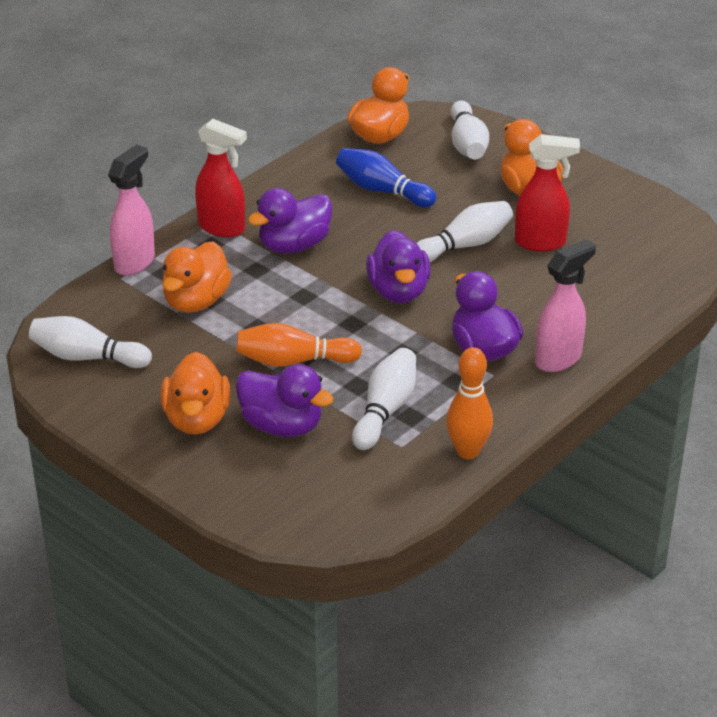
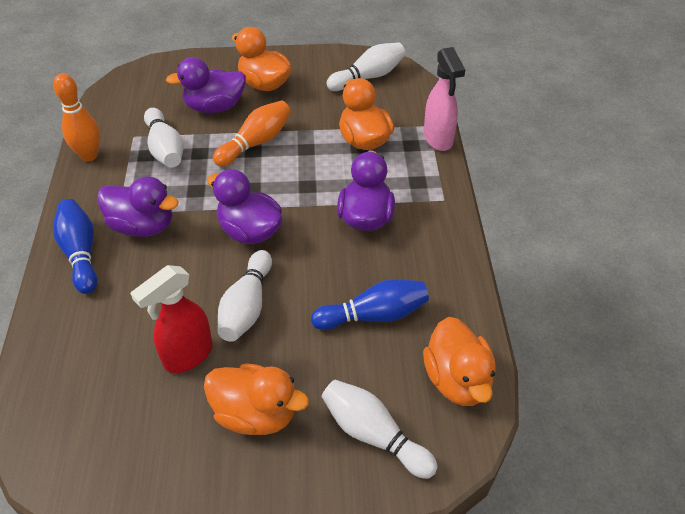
camera: 135 degrees right, 10 degrees up
red spray bottle [195,119,247,237] -> none
pink spray bottle [535,239,596,372] -> blue bowling pin [53,199,98,294]

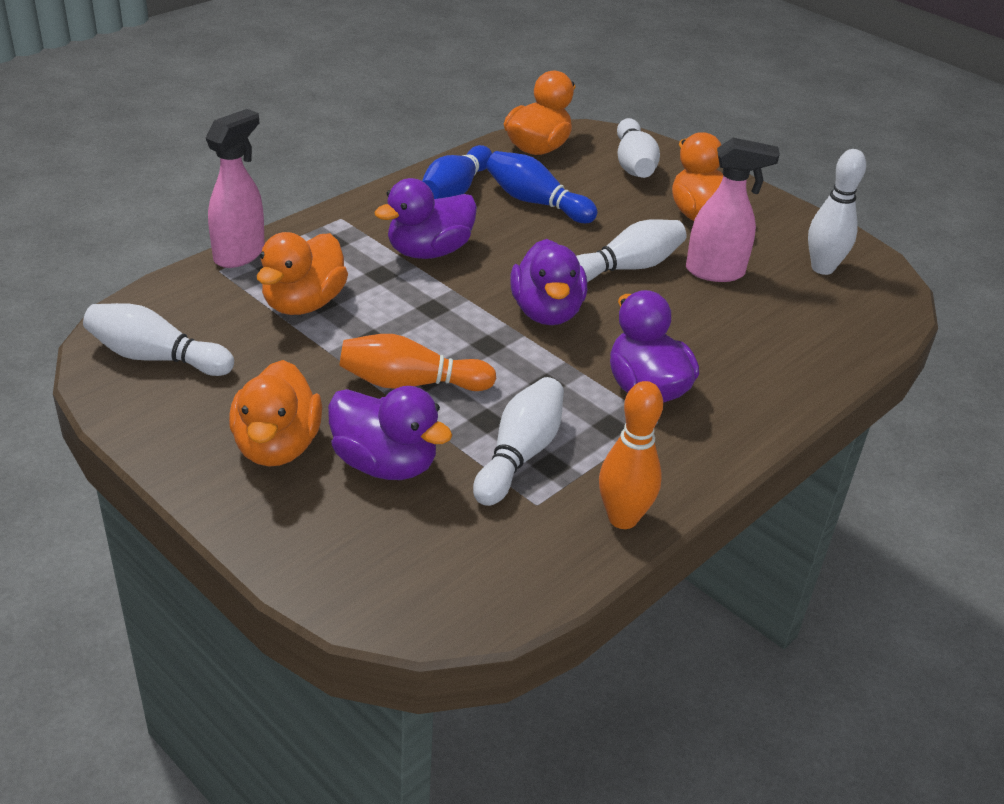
camera: 135 degrees left, 10 degrees down
blue bowling pin [53,199,98,294] -> blue bowling pin moved to [422,145,492,199]
red spray bottle [130,265,213,373] -> pink spray bottle [686,138,780,282]
none -> white bowling pin [808,149,866,275]

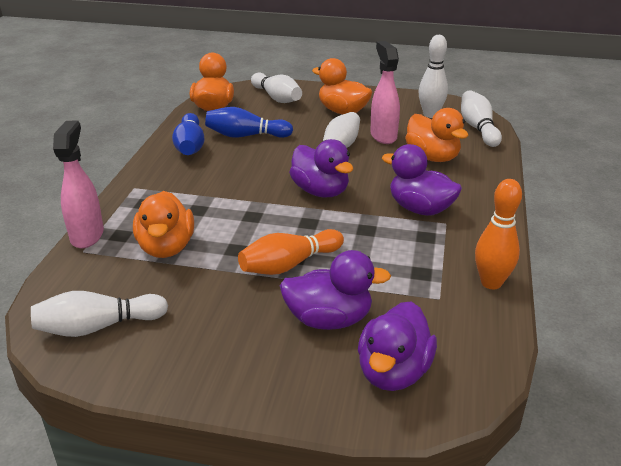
camera: 30 degrees left, 5 degrees down
orange duck [229,360,322,467] -> orange duck moved to [405,108,468,162]
purple duck [374,178,477,259] -> purple duck moved to [358,301,437,391]
white bowling pin [473,377,564,506] -> white bowling pin moved to [461,90,502,147]
pink spray bottle [686,138,780,282] -> pink spray bottle turned 75 degrees counterclockwise [370,41,400,144]

